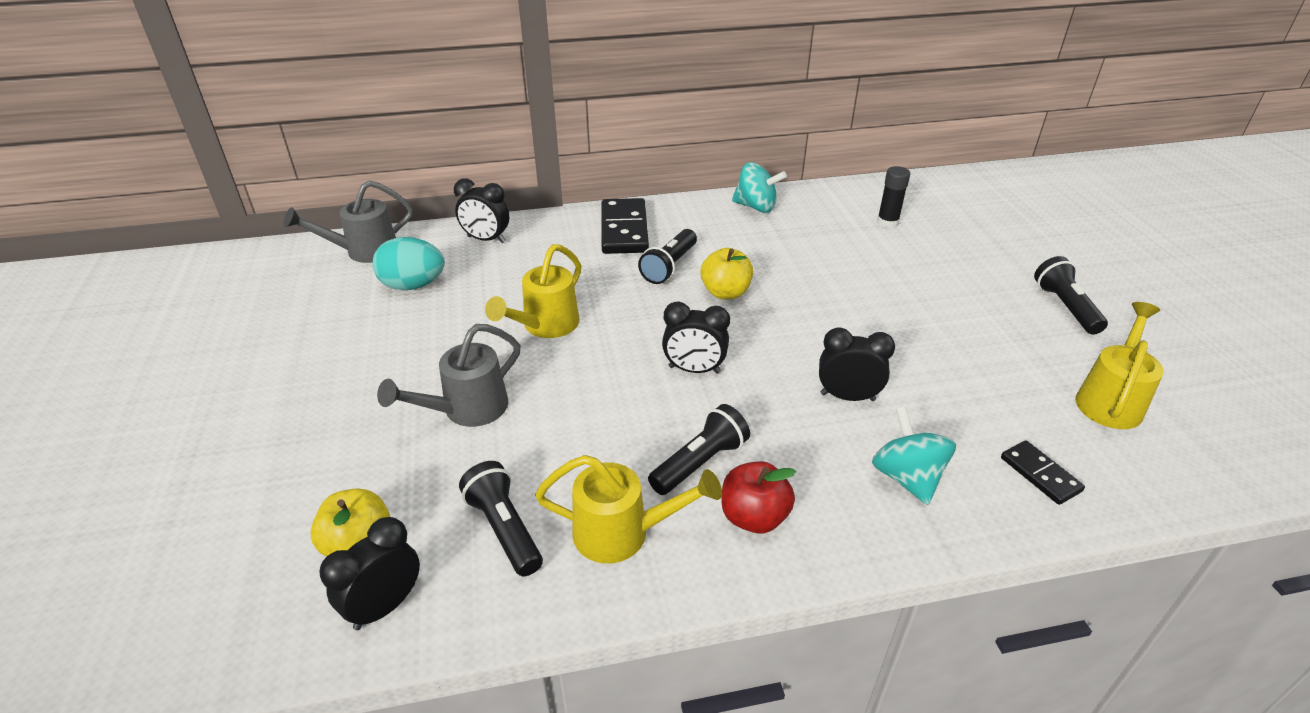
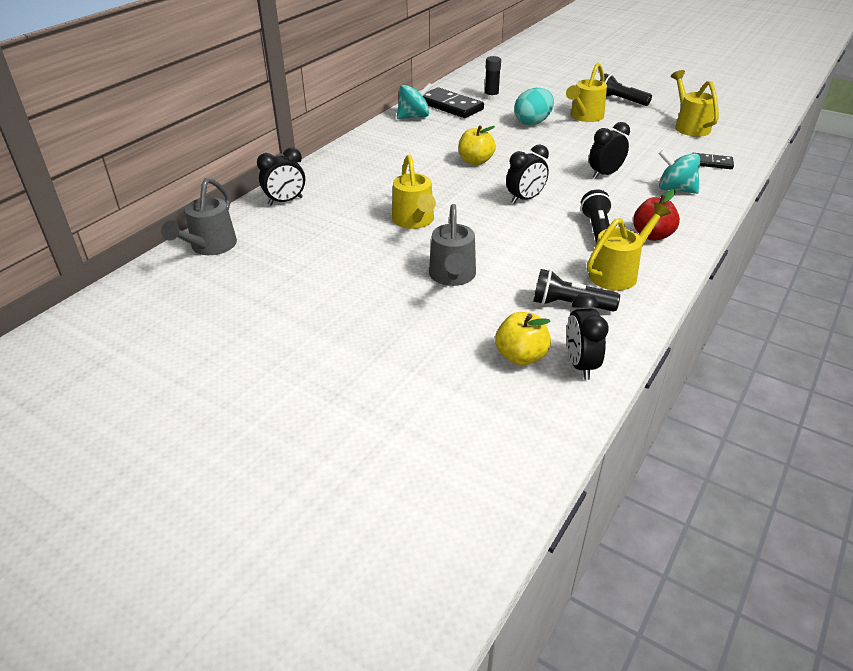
camera: 45 degrees left, 0 degrees up
turquoise egg [373,237,445,290] -> turquoise egg moved to [514,88,554,125]
black domino [602,198,649,254] -> black domino moved to [423,87,484,118]
black flashlight [638,229,697,284] -> none
none -> yellow watering can [566,63,607,122]

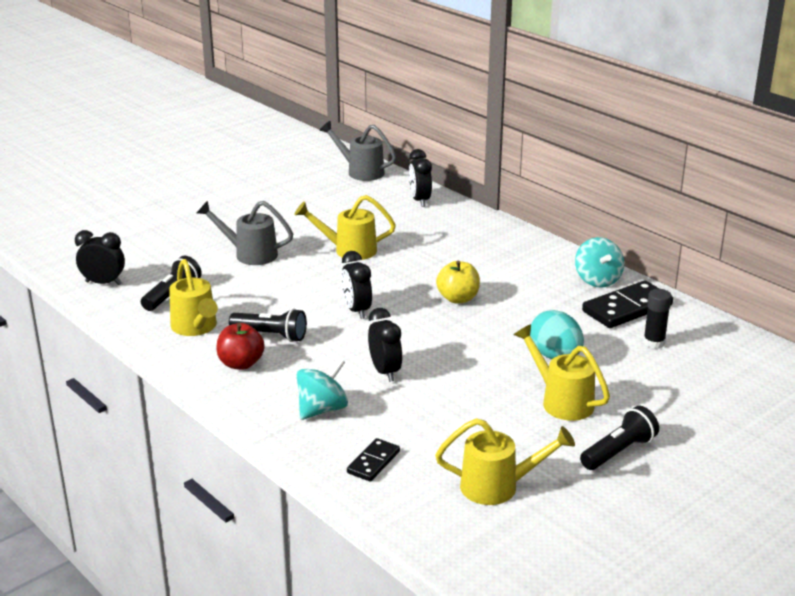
camera: 105 degrees right, 10 degrees down
yellow apple [495,312,551,365] -> none

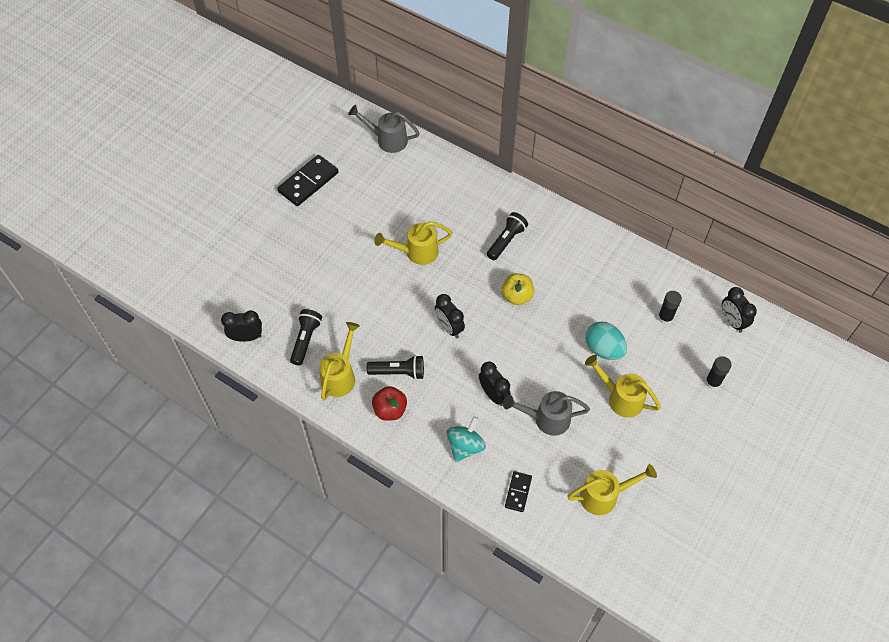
camera: 15 degrees left, 30 degrees up
yellow watering can [169,259,218,336] -> yellow watering can turned 120 degrees counterclockwise [319,322,360,400]
grey watering can [197,201,293,265] -> grey watering can moved to [503,391,590,436]
black clock [409,149,432,207] -> black clock moved to [722,287,757,333]
turquoise spinning top [575,237,624,287] -> none
black flashlight [580,406,659,470] -> black flashlight moved to [487,212,528,260]
black domino [582,281,673,328] -> black domino moved to [277,155,338,206]
none -> black glue stick [705,356,732,390]

